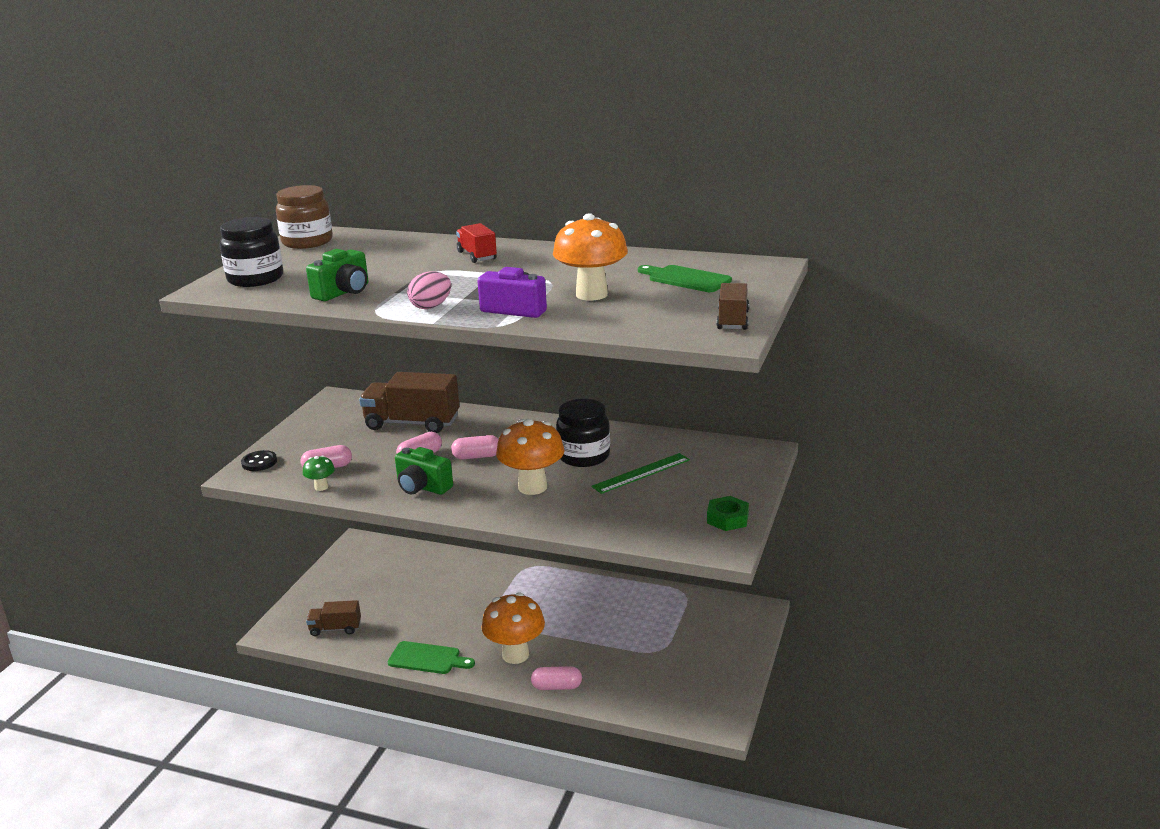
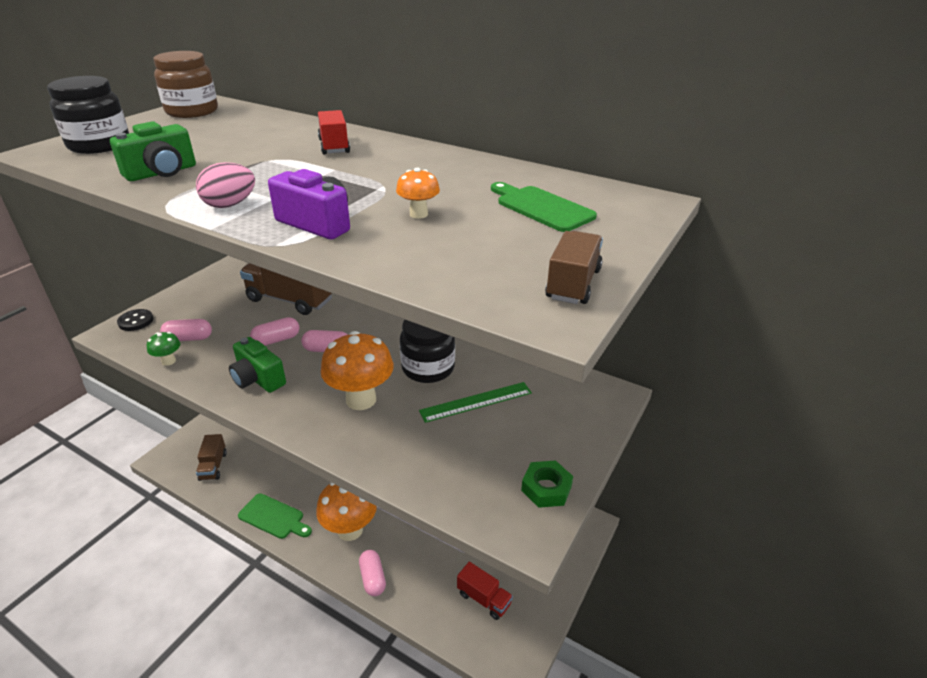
camera: 10 degrees right, 10 degrees up
brown truck [306,600,361,636] -> brown truck turned 105 degrees counterclockwise [196,434,227,481]
pink capsule [531,666,582,690] -> pink capsule turned 60 degrees clockwise [359,550,386,596]
orange mushroom [553,213,628,301] -> orange mushroom [396,168,440,219], size x0.47
none -> red truck [457,562,513,620]

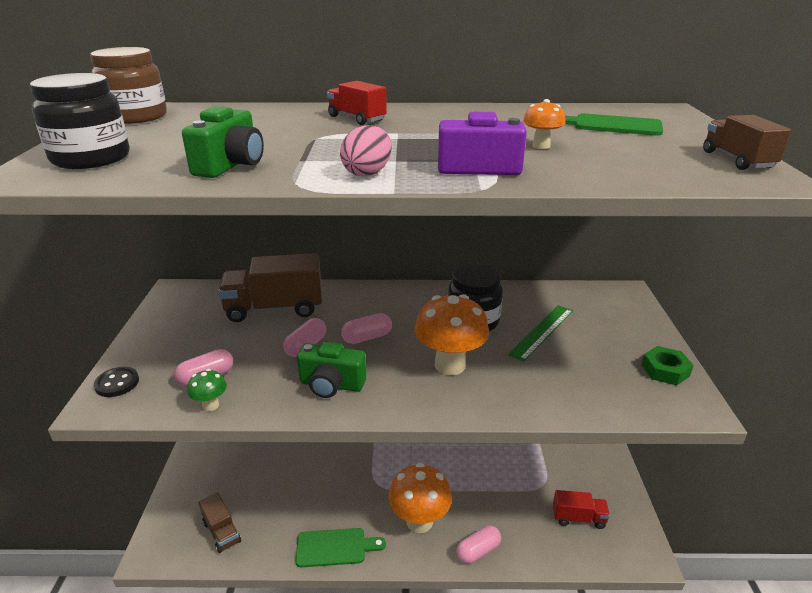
camera: 30 degrees left, 5 degrees down
pink capsule [359,550,386,596] -> pink capsule turned 75 degrees counterclockwise [456,526,501,564]

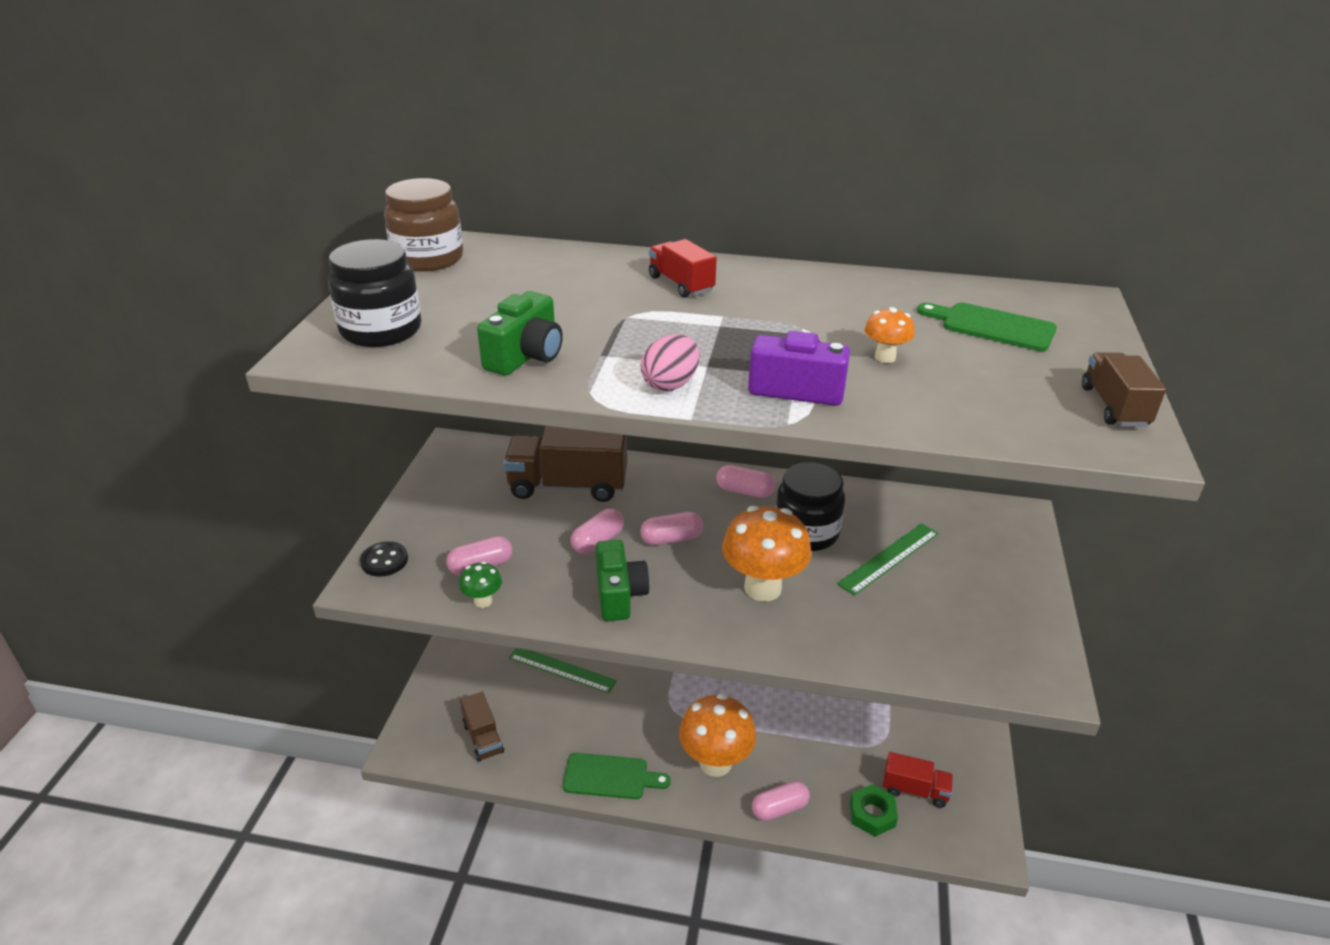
camera: 10 degrees right, 5 degrees up
green camera [297,342,366,398] -> green camera turned 120 degrees counterclockwise [596,540,650,621]
green nut [641,346,694,385] -> green nut moved to [850,784,898,837]
none -> green ruler [509,648,617,693]
none -> pink capsule [716,465,775,498]

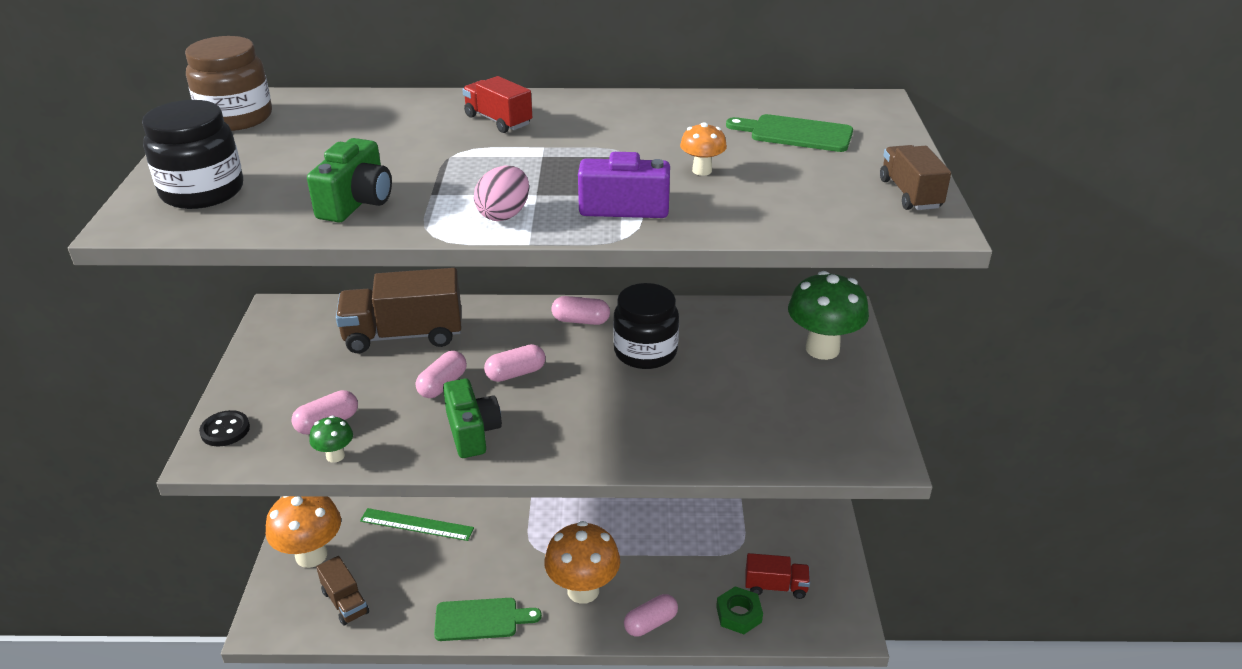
camera: 10 degrees left, 0 degrees up
orange mushroom [722,506,812,602] -> orange mushroom moved to [266,496,341,568]
green ruler [837,523,939,595] -> none
none -> green mushroom [788,271,869,360]

